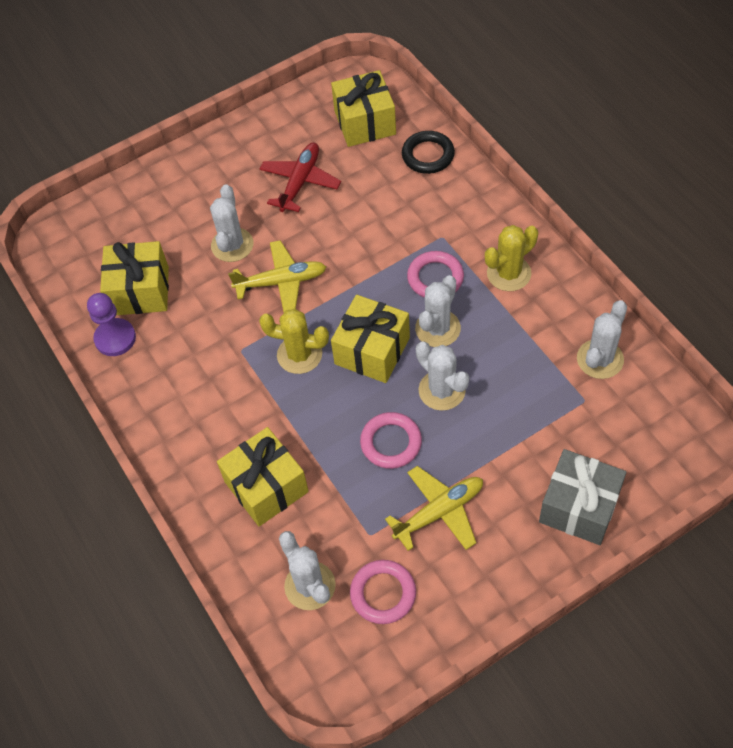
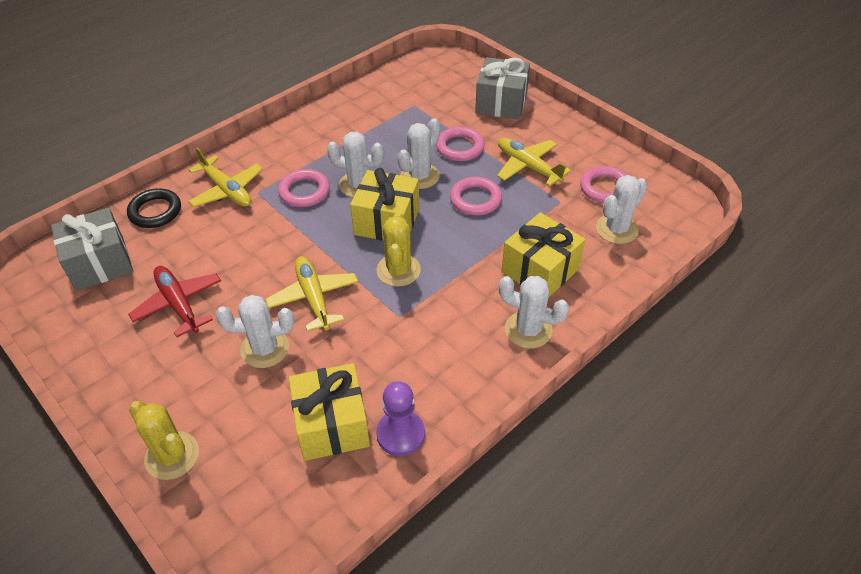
camera: 105 degrees left, 10 degrees down
red plane [259,143,341,212] -> red plane turned 45 degrees clockwise [128,266,221,337]
yellow gift [331,70,396,147] -> grey gift [51,207,133,291]
yellow cactus [485,225,538,291] -> yellow cactus moved to [129,401,199,480]
white cactus [577,300,627,379] -> white cactus moved to [499,276,569,348]
none -> yellow plane [188,147,263,207]
none -> pink ring [436,127,485,161]

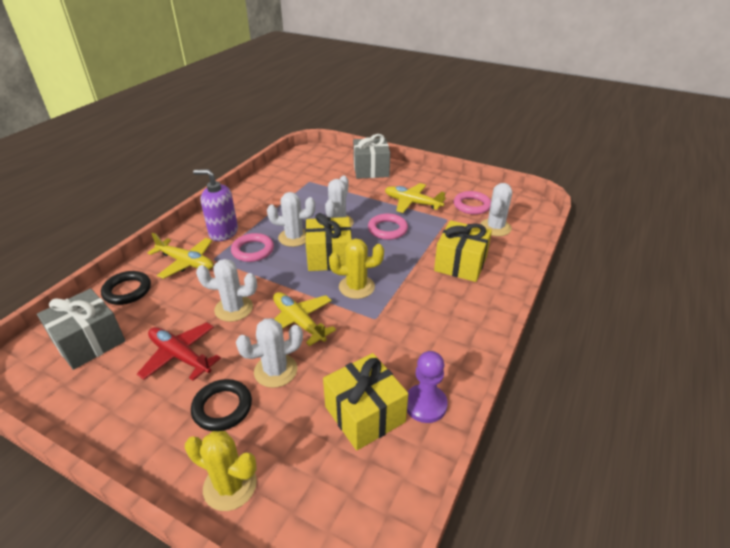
camera: 20 degrees left, 10 degrees down
yellow cactus [377,213,421,287] -> yellow cactus turned 75 degrees counterclockwise [329,239,384,299]
pink ring [436,127,485,161] -> none
white cactus [499,276,569,348] -> white cactus moved to [196,259,257,322]
none -> black ring [191,379,252,431]
none -> purple soap dispenser [193,169,238,241]

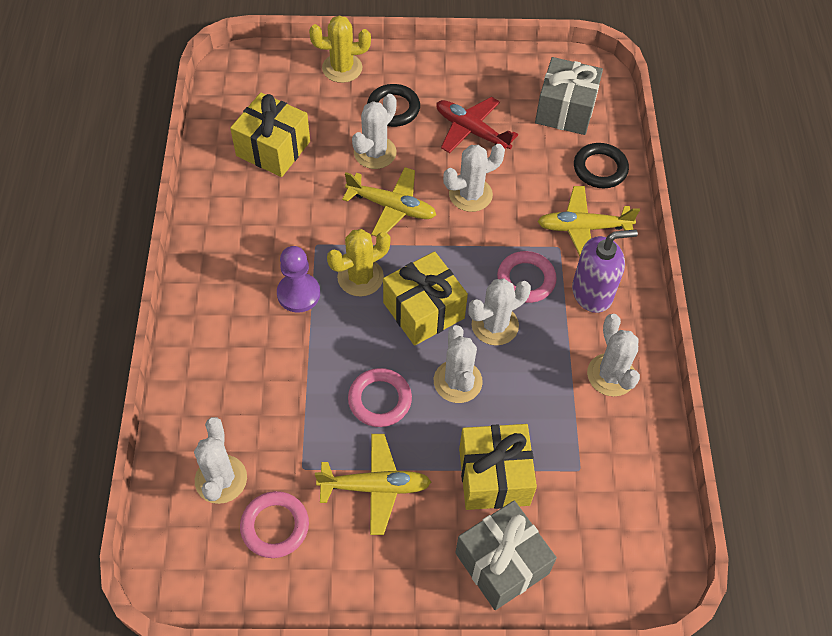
camera: 150 degrees right, 20 degrees up
red plane [137,322,221,381] -> red plane turned 150 degrees counterclockwise [436,97,518,153]
purple pawn [407,351,448,423] -> purple pawn moved to [277,246,320,313]
yellow gift [434,220,492,282] -> yellow gift moved to [459,424,537,510]
none -> white cactus [587,314,640,397]

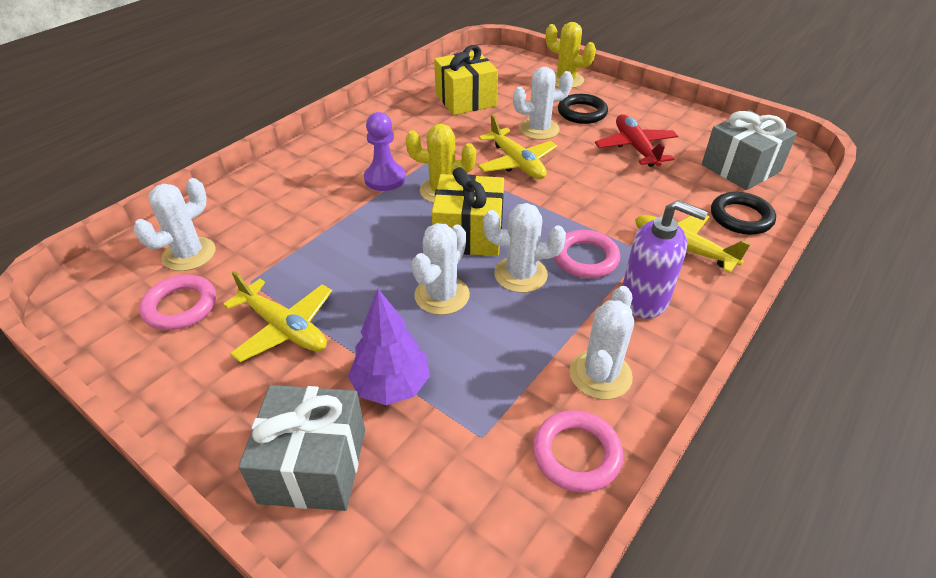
camera: 40 degrees right, 15 degrees down
pink ring [348,368,412,427] -> pink ring moved to [533,410,623,493]
white cactus [443,144,505,212] -> none
yellow gift [459,424,537,510] -> purple tree [348,289,430,405]

